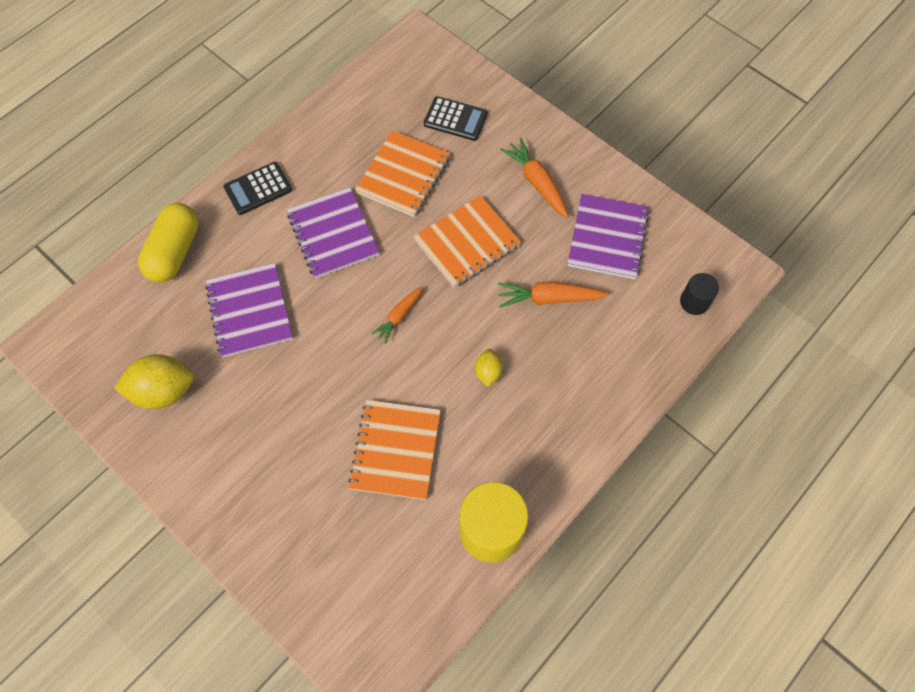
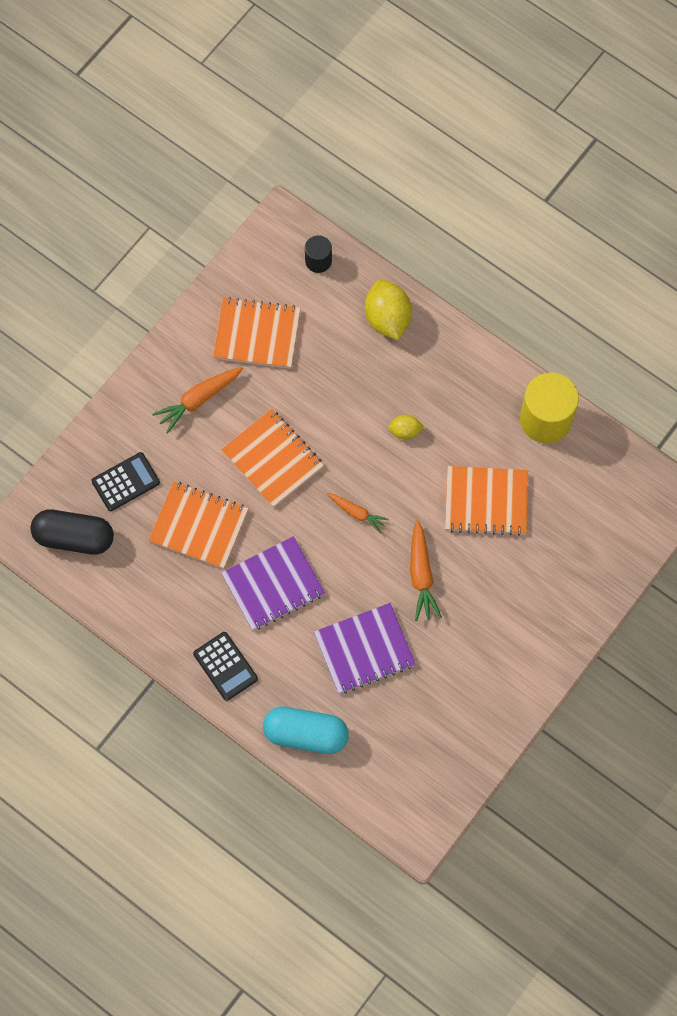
camera: 95 degrees left, 5 degrees up
yellow lemon [114,354,194,409] -> yellow lemon moved to [365,280,412,340]
yellow capsule [138,203,199,282] -> turquoise capsule [263,707,349,754]
black calculator [424,96,488,141] -> black calculator turned 45 degrees clockwise [92,452,160,511]
orange carrot [498,282,608,308] -> orange carrot moved to [410,520,442,621]
purple notebook [568,194,649,279] -> orange notebook [213,297,301,369]
none -> black capsule [30,510,114,555]

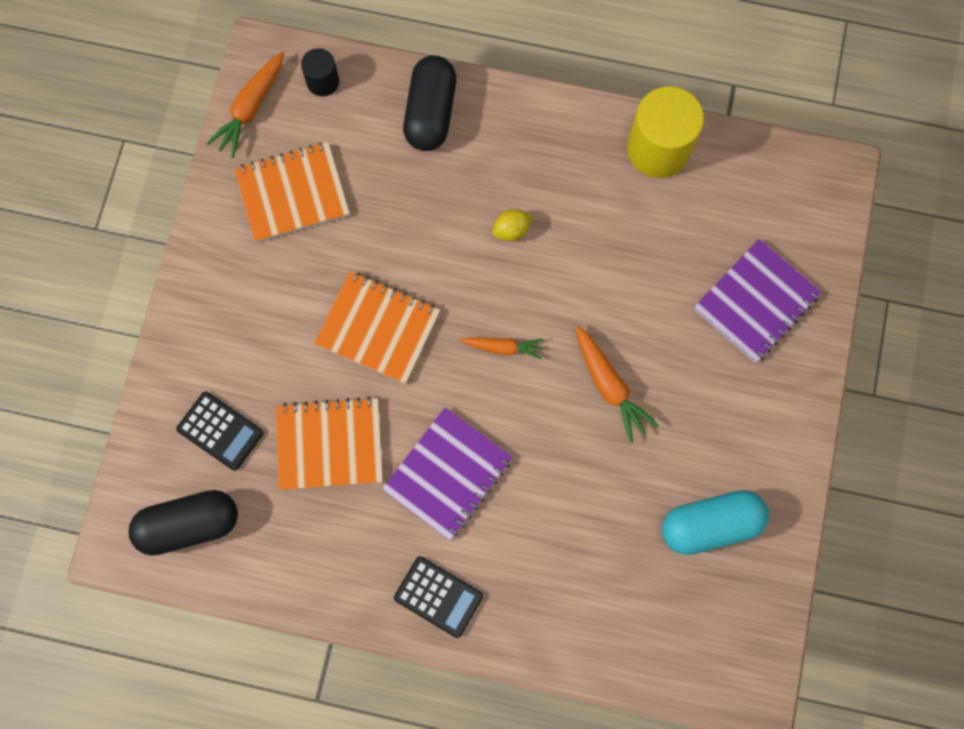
camera: 25 degrees left, 5 degrees up
black calculator [92,452,160,511] -> black calculator turned 90 degrees clockwise [176,391,264,471]
orange carrot [152,367,243,433] -> orange carrot moved to [206,51,284,158]
turquoise capsule [263,707,349,754] -> turquoise capsule moved to [662,490,769,555]
purple notebook [314,603,416,694] -> purple notebook moved to [694,239,822,363]
yellow lemon [365,280,412,340] -> black capsule [403,55,456,151]
orange notebook [445,466,528,536] -> none

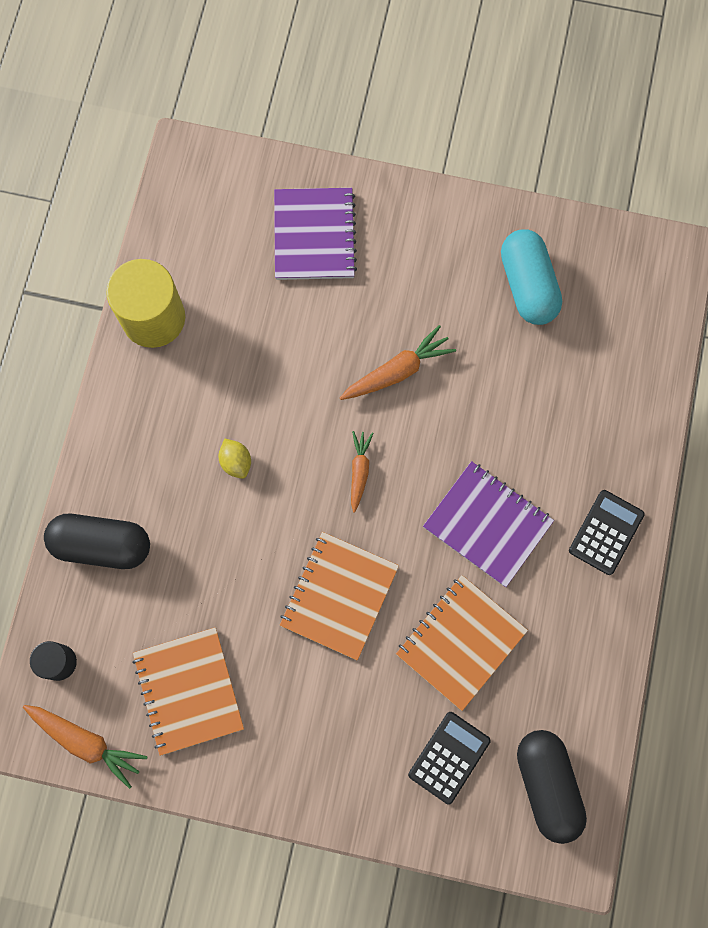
camera: 90 degrees left, 0 degrees up
orange notebook [276,397,383,490] -> orange notebook turned 45 degrees clockwise [396,575,528,711]
purple notebook [694,239,822,363] -> purple notebook turned 45 degrees clockwise [274,188,357,280]

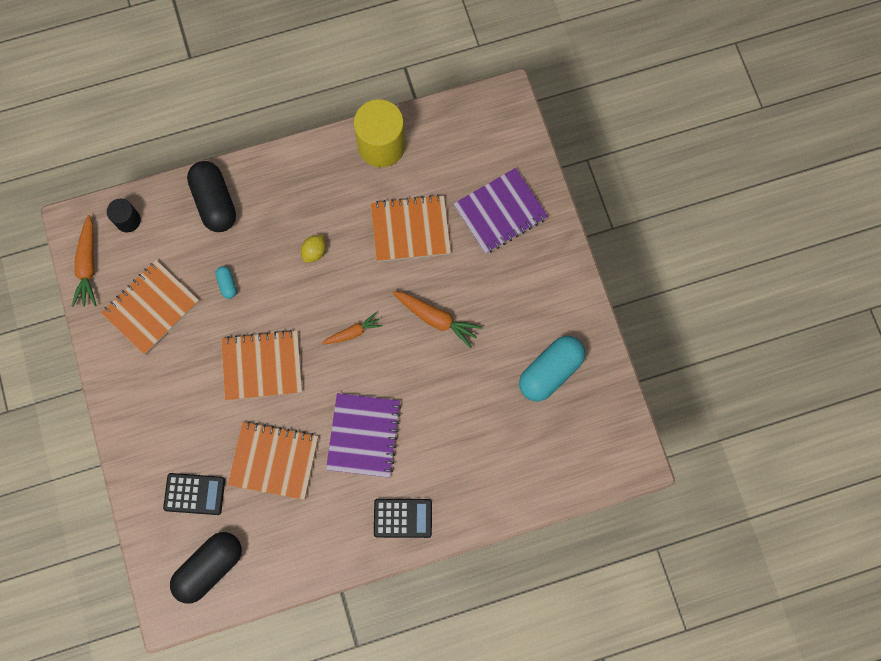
camera: 60 degrees right, 0 degrees up
none -> turquoise capsule [215,266,237,299]
none -> orange notebook [371,194,451,262]

